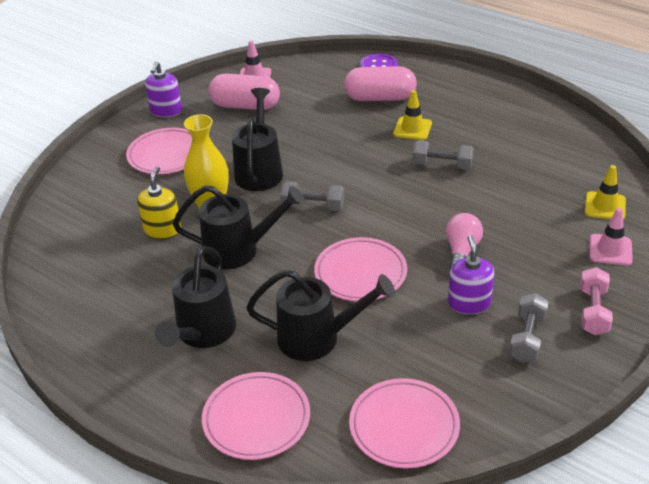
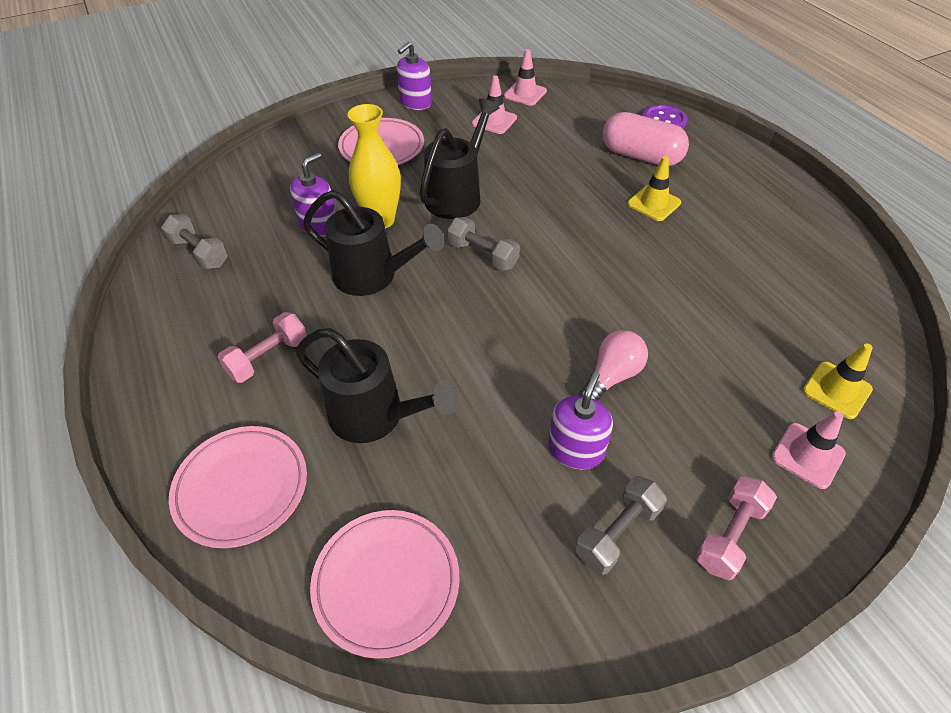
camera: 25 degrees right, 10 degrees up
yellow soap dispenser [137,167,182,239] -> purple soap dispenser [290,153,336,236]
black watering can [155,246,236,348] -> pink dumbbell [217,312,307,383]
pink capsule [208,73,280,110] -> pink traffic cone [472,75,517,134]
pink plate [314,237,407,301] -> none
grey dumbbell [412,140,474,170] -> grey dumbbell moved to [161,214,228,269]

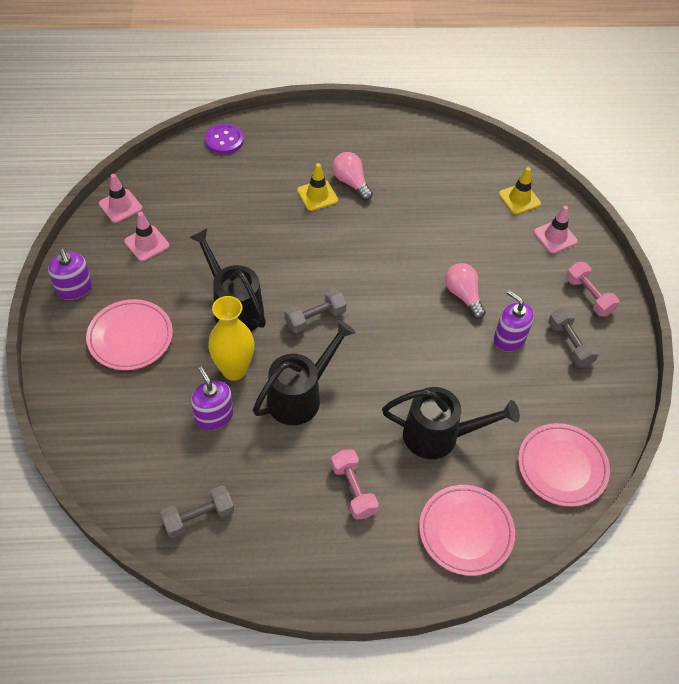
camera: 70 degrees left, 5 degrees up
black watering can [296,328,459,443] -> black watering can turned 45 degrees clockwise [382,387,520,459]
pink capsule [603,112,689,166] -> none
none -> pink light bulb [332,152,373,201]

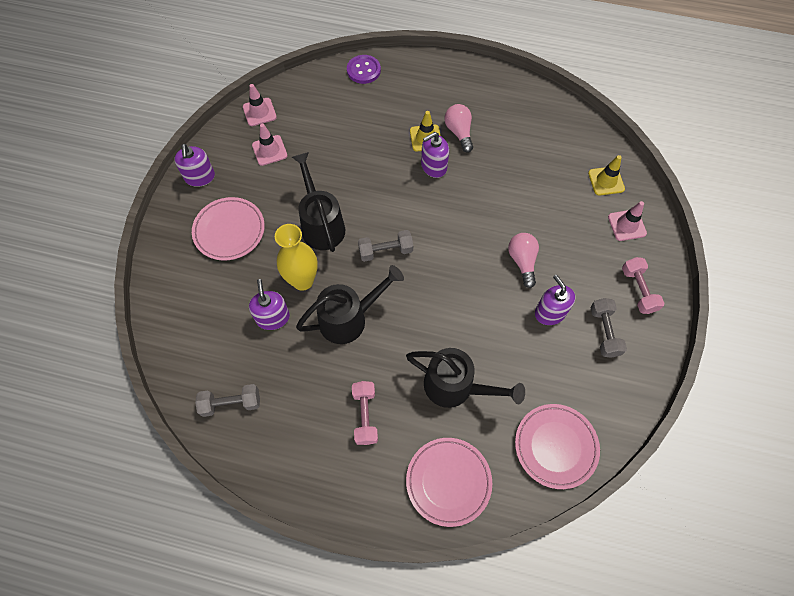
camera: 20 degrees right, 10 degrees up
none -> purple soap dispenser [421,132,449,178]

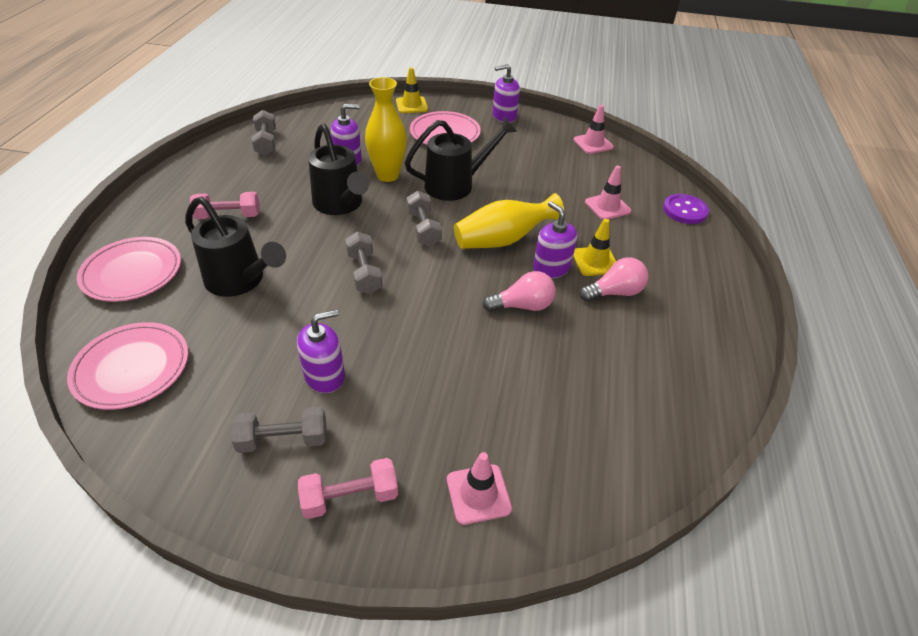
camera: 85 degrees right, 20 degrees down
pink traffic cone [252,124,287,166] -> pink traffic cone moved to [585,166,631,220]
black watering can [406,348,525,408] -> black watering can turned 75 degrees counterclockwise [185,197,286,297]
pink light bulb [508,233,539,288] -> pink light bulb moved to [483,271,556,312]
yellow traffic cone [588,155,625,196] -> yellow traffic cone moved to [396,67,428,113]
none -> grey dumbbell [345,232,383,294]
none -> yellow vase [454,193,564,249]

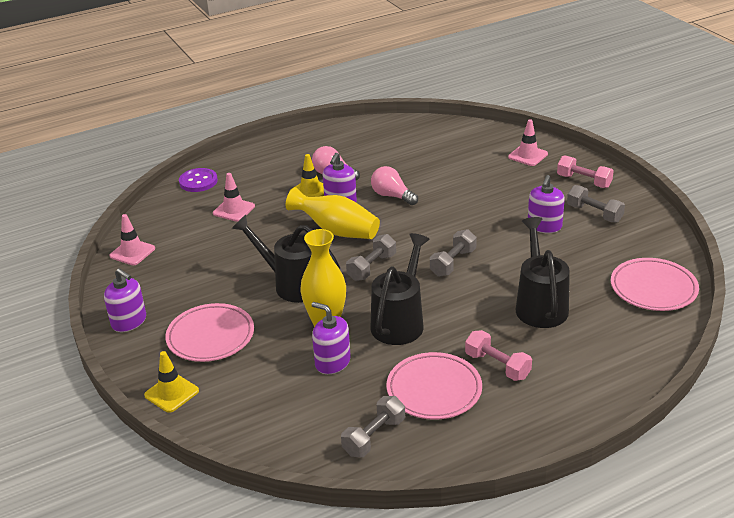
camera: 125 degrees left, 10 degrees down
pink plate [77,237,181,302] -> pink plate moved to [387,352,482,419]
purple soap dispenser [297,309,345,393] -> purple soap dispenser turned 90 degrees counterclockwise [528,175,565,233]

